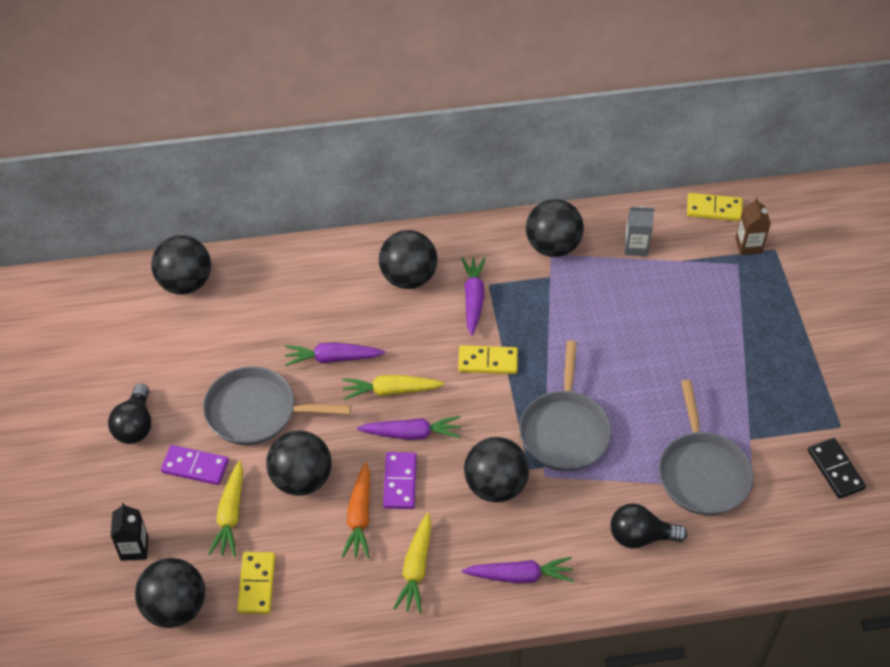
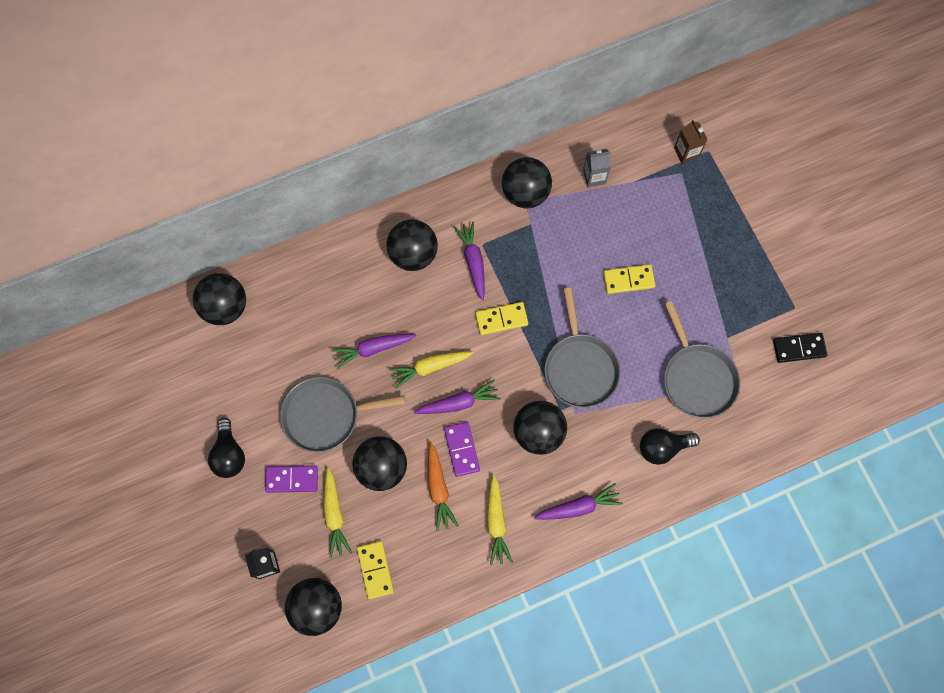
camera: 15 degrees left, 20 degrees up
yellow domino [687,193,742,221] -> yellow domino moved to [603,264,655,294]
black domino [808,438,866,499] -> black domino turned 60 degrees counterclockwise [773,333,827,363]

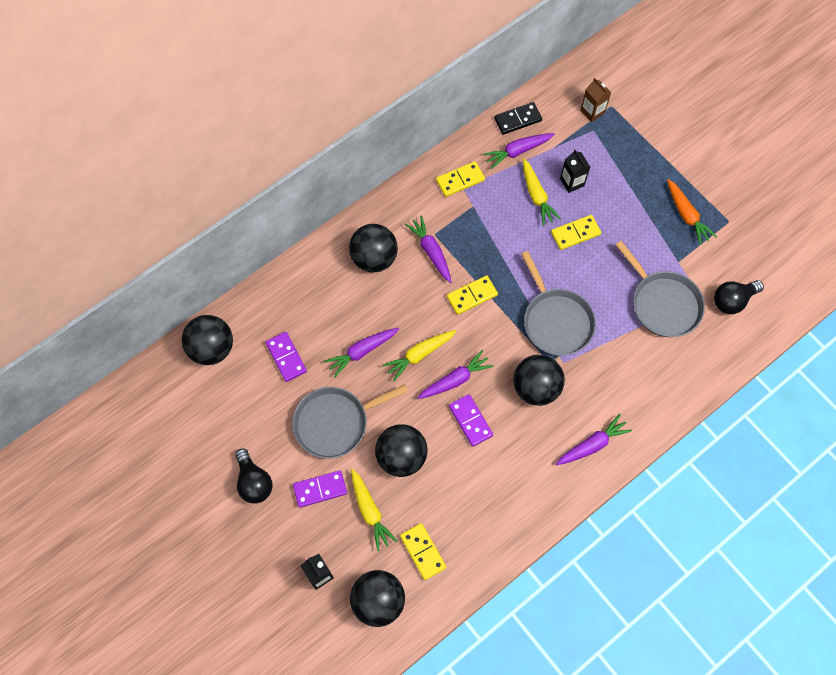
camera: 15 degrees left, 5 degrees down
orange carrot [428,442,458,531] -> orange carrot moved to [667,179,717,245]
yellow carrot [487,474,513,565] -> yellow carrot moved to [522,158,561,226]
black ball [502,157,552,208] -> yellow domino [436,161,485,197]
grey carton [583,149,611,187] -> purple carrot [483,133,555,169]
black light bulb [640,428,700,465] -> black light bulb moved to [714,280,764,314]
black domino [773,333,827,363] -> black domino moved to [494,102,542,135]
none -> purple domino [266,332,307,382]
none -> black carton [560,150,590,193]

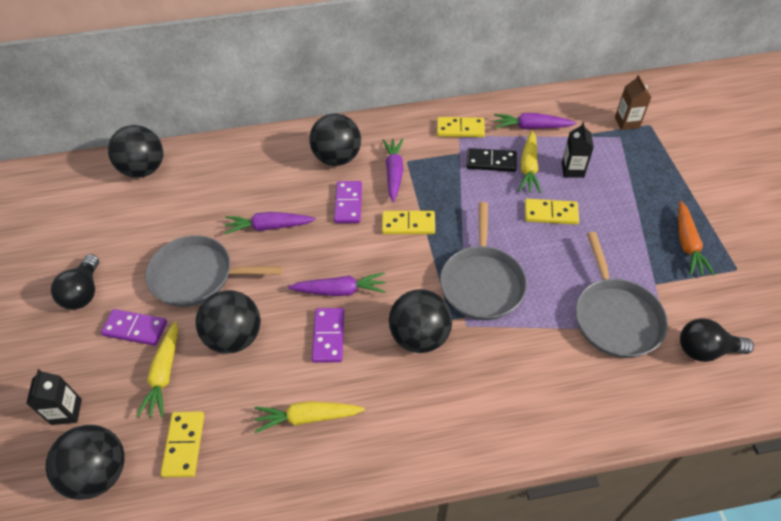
camera: 30 degrees right, 15 degrees down
purple domino [266,332,307,382] -> purple domino moved to [334,181,362,223]
yellow carrot [383,330,456,381] -> yellow carrot moved to [254,401,365,433]
black domino [494,102,542,135] -> black domino moved to [466,148,517,172]
purple carrot [556,414,632,465] -> none

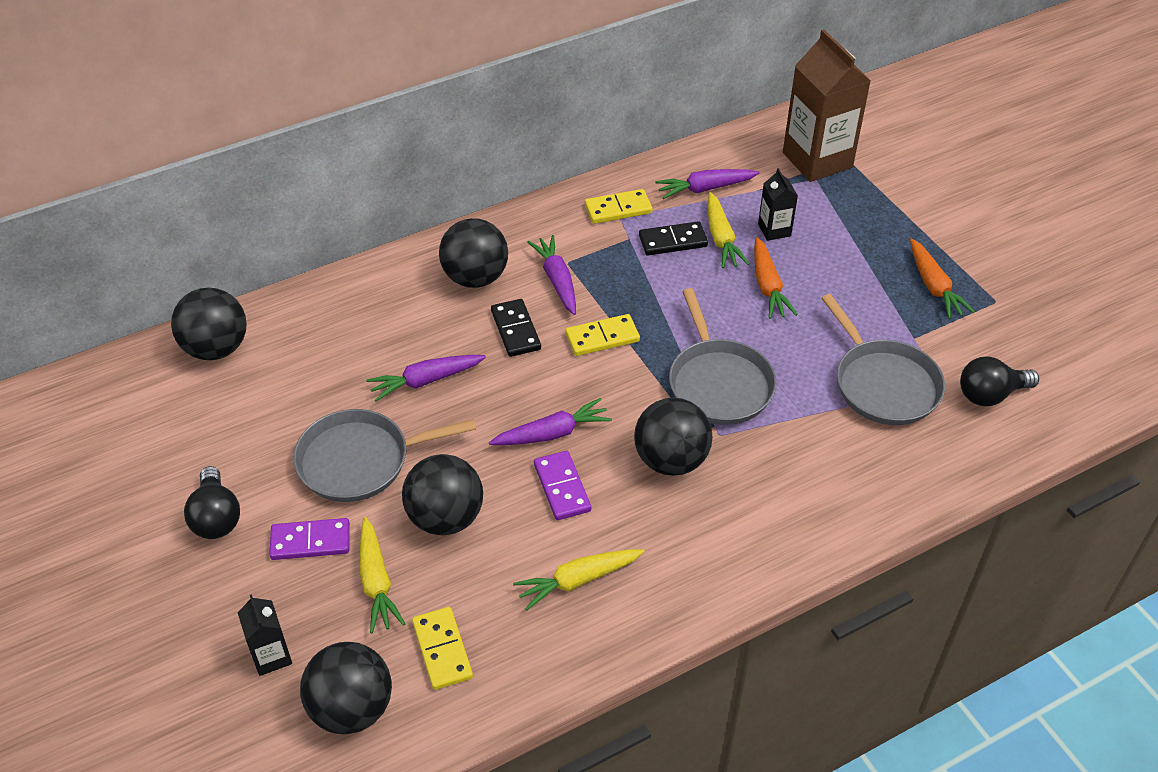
camera: 20 degrees left, 5 degrees down
purple domino [334,181,362,223] -> black domino [491,299,541,357]
yellow domino [525,199,579,225] -> orange carrot [754,237,798,319]
brown carton [615,75,651,130] -> brown carton [783,29,871,182], size x2.09

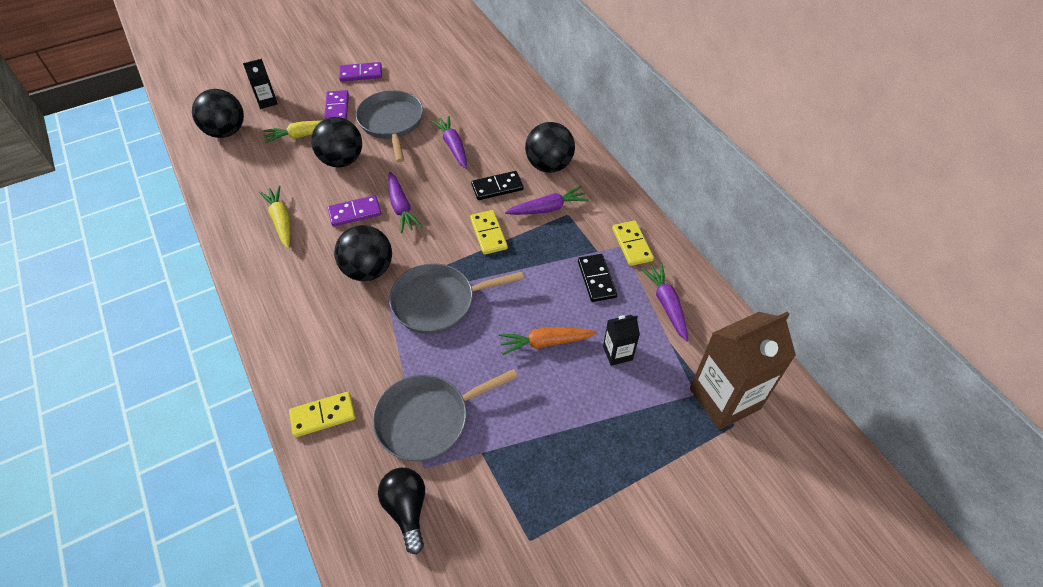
camera: 90 degrees right, 5 degrees up
black ball [171,288,247,360] -> none
black light bulb [184,466,240,539] -> purple domino [339,62,382,82]
yellow domino [412,607,473,690] -> yellow domino moved to [289,392,355,437]
yellow carrot [708,192,749,268] -> none
orange carrot [910,238,975,319] -> none

